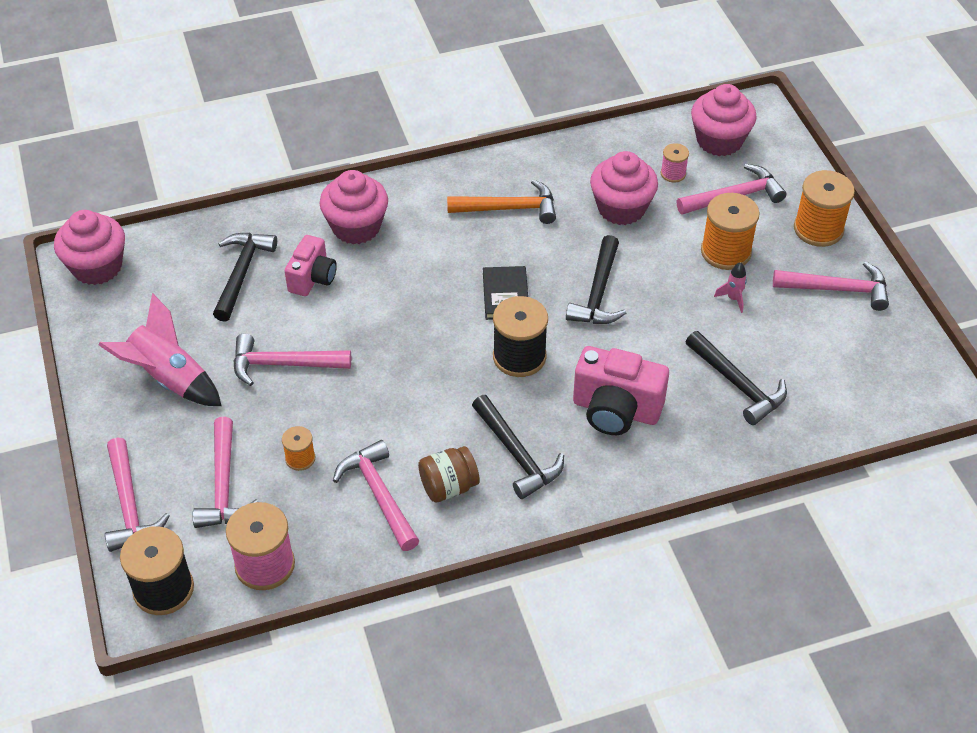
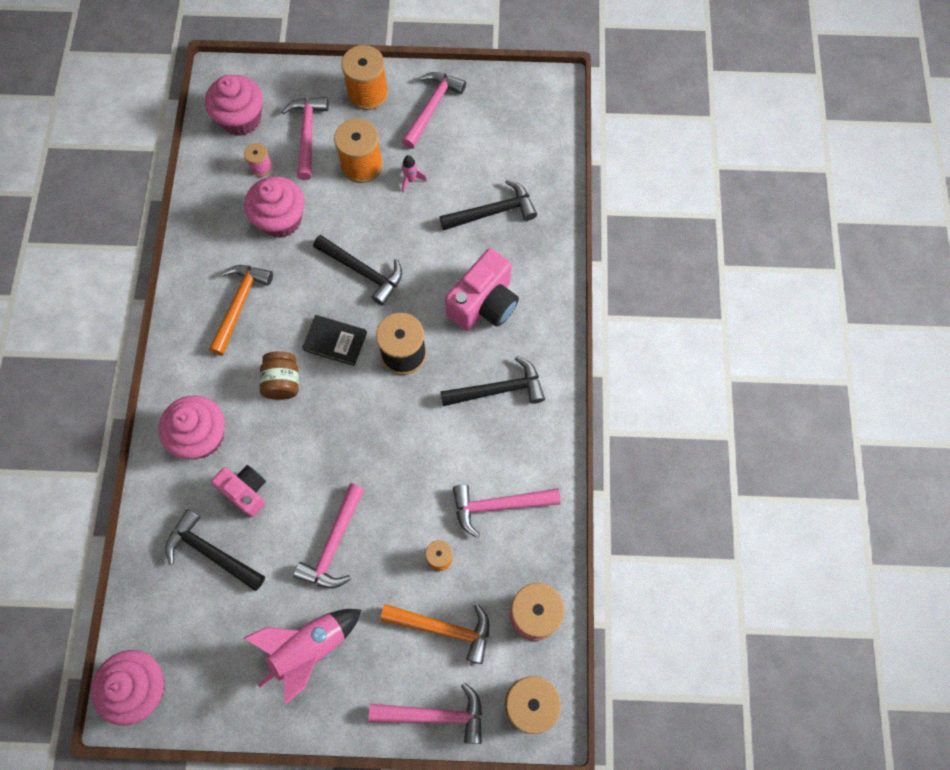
camera: 70 degrees left, 20 degrees up
pink hammer [193,417,258,528] -> orange hammer [380,604,489,664]
brown jar [418,446,480,502] -> brown jar moved to [260,351,299,400]

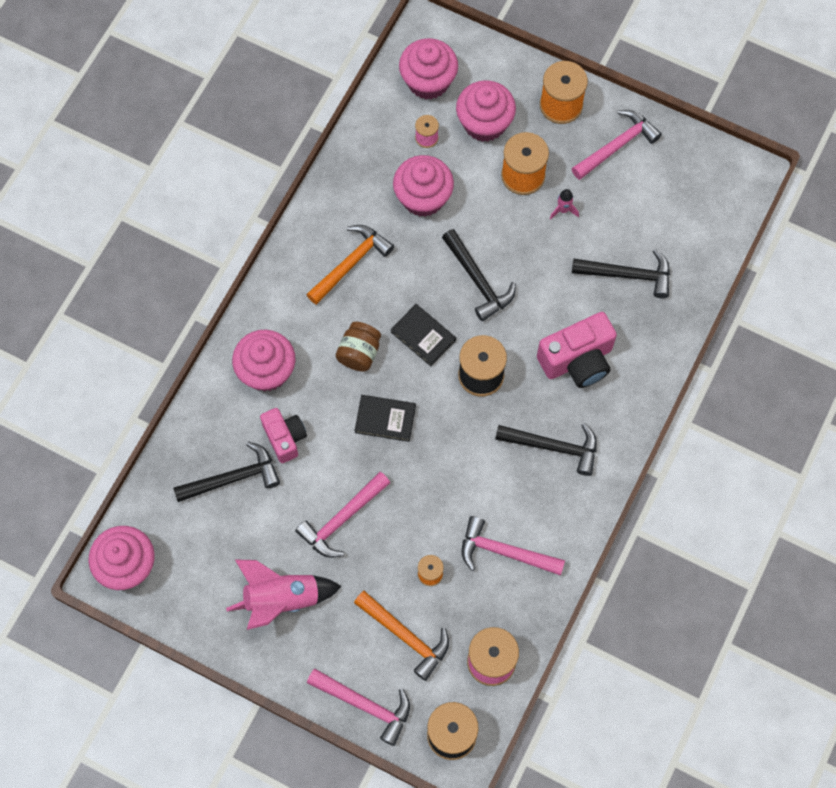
camera: 25 degrees right, 0 degrees up
black hammer [165,509,265,591] -> black hammer turned 105 degrees clockwise [174,441,280,502]
pink hammer [281,97,329,180] -> pink cupcake [456,80,516,142]
none -> black book [355,395,416,442]

